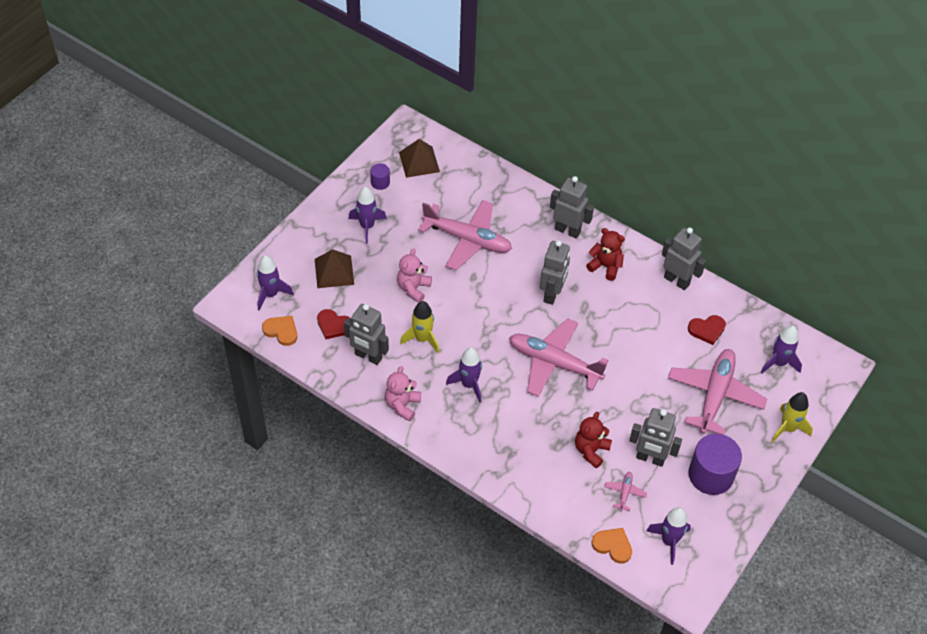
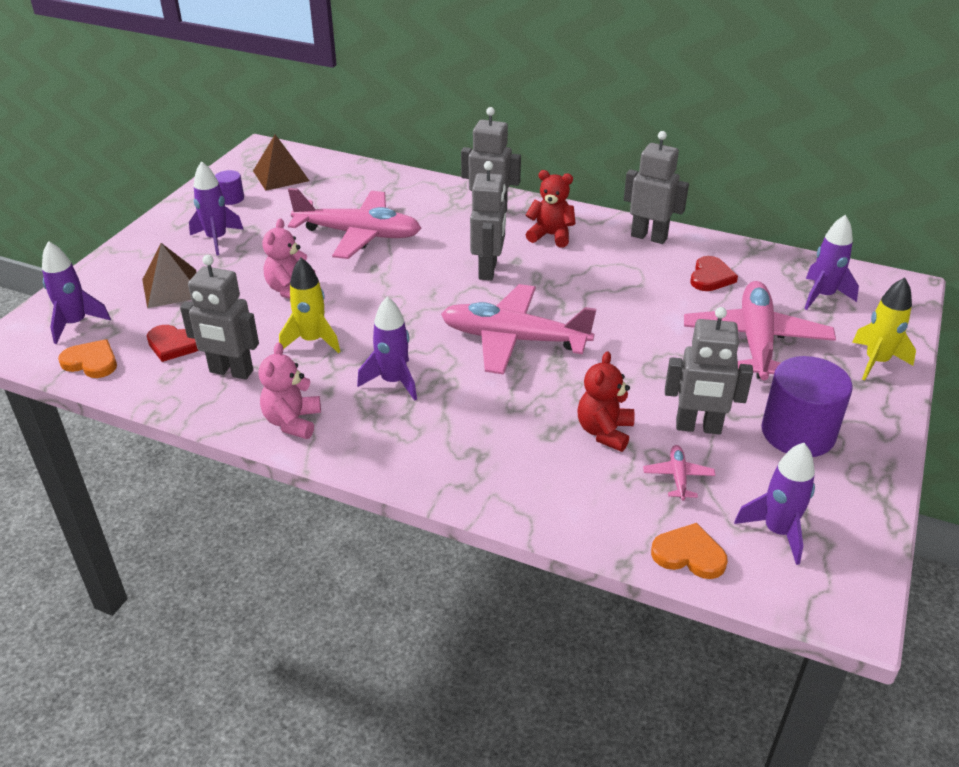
camera: 10 degrees left, 15 degrees down
red heart [688,315,726,345] -> red heart turned 45 degrees counterclockwise [690,256,738,291]

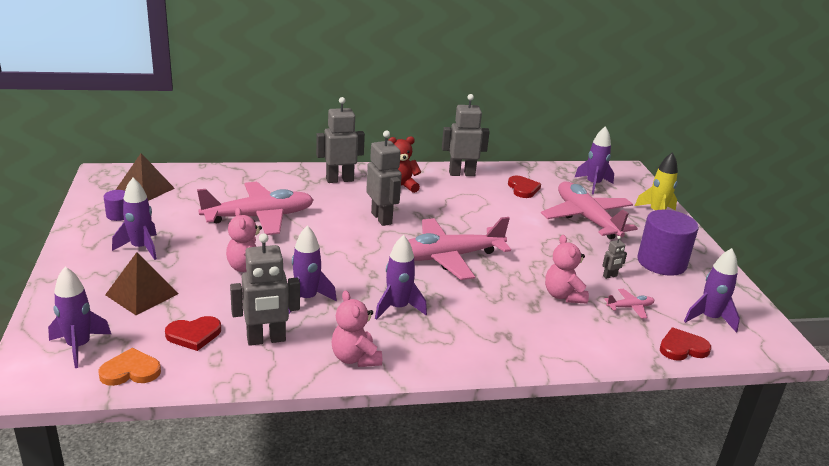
camera: 35 degrees left, 10 degrees down
yellow rocket [279,258,340,353] -> purple rocket [289,226,337,314]
red teddy bear [577,351,635,452] -> pink teddy bear [545,235,589,303]
pink plane [643,445,715,500] -> pink plane turned 105 degrees clockwise [604,289,655,319]
orange heart [651,523,728,579] -> red heart [660,328,711,361]
grey robot [665,307,753,434] -> grey robot [602,236,627,279], size x0.45

